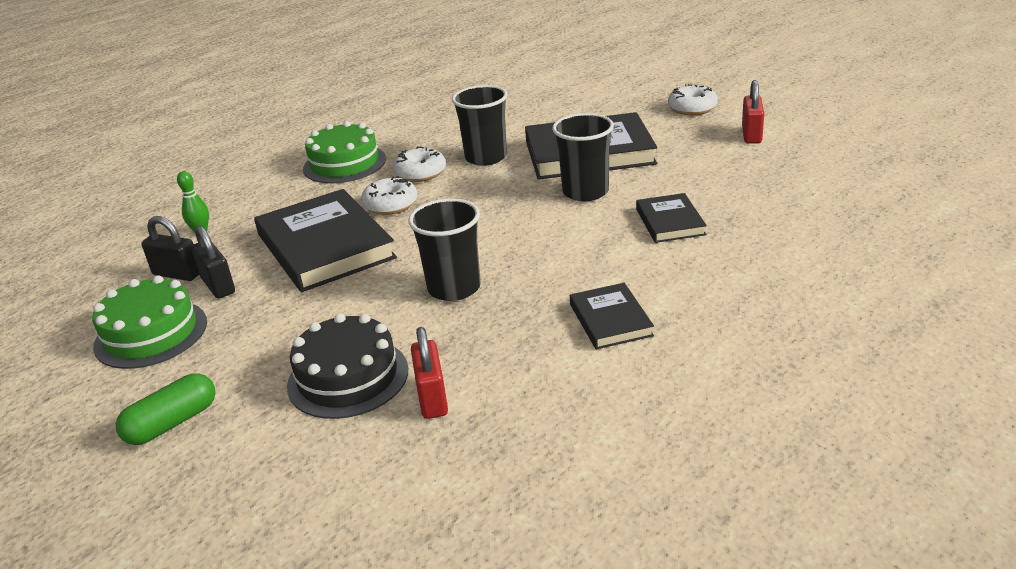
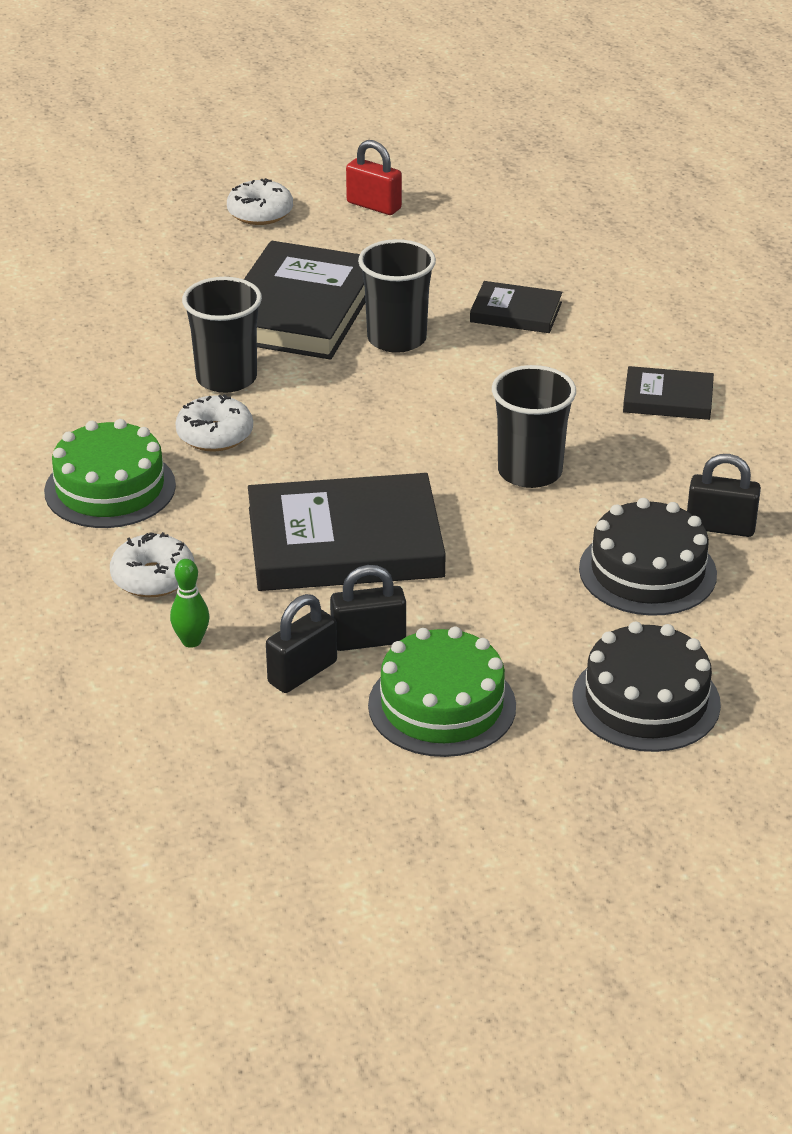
camera: 70 degrees left, 5 degrees up
green capsule [116,373,215,445] -> black cake [573,621,721,752]
white donut [361,176,417,215] -> white donut moved to [110,532,194,597]
red padlock [411,327,448,419] -> black padlock [687,454,761,537]

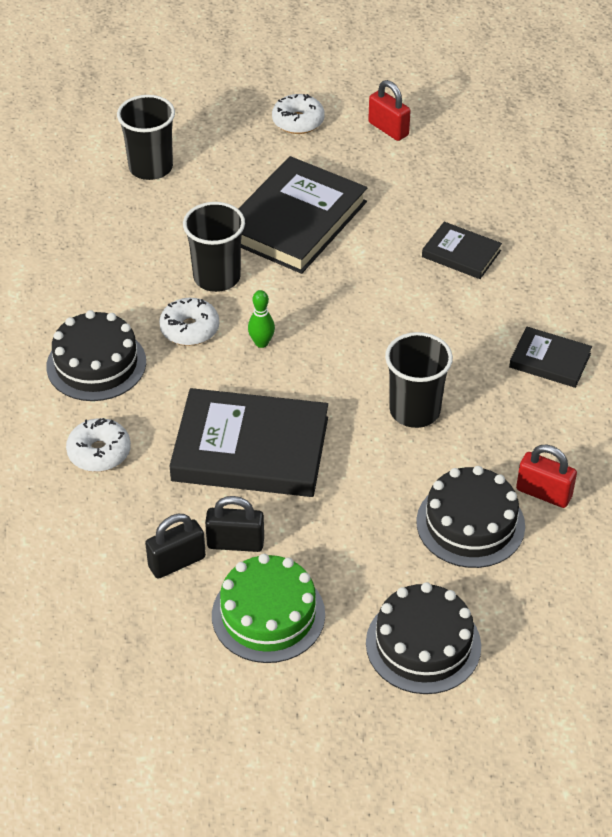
camera: 15 degrees right, 10 degrees up
green cake [44,419,176,528] -> black cake [46,310,146,401]
green bowling pin [170,559,210,648] -> green bowling pin moved to [248,290,275,348]
black cup [358,239,436,353] -> black cup moved to [117,95,175,180]
black padlock [687,454,761,537] -> red padlock [516,444,577,508]

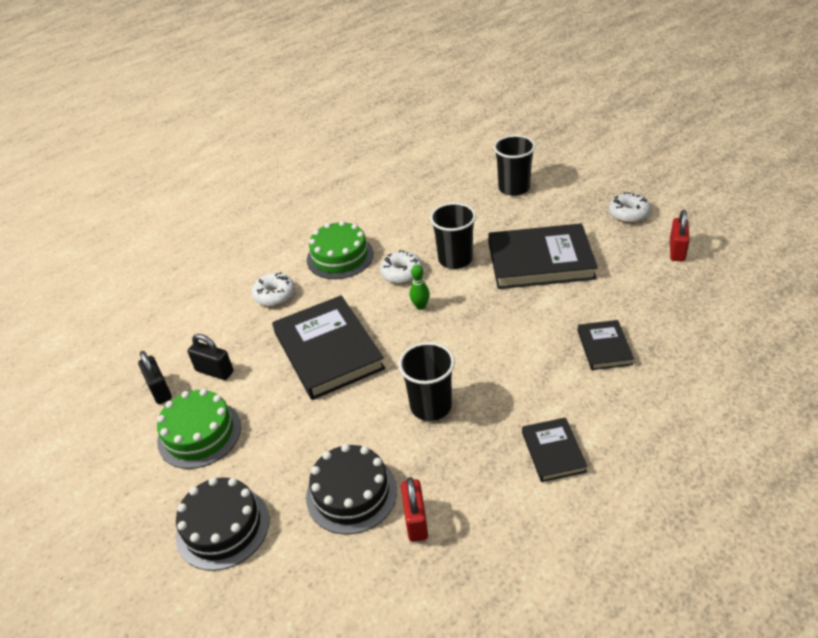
camera: 60 degrees right, 5 degrees down
black cake [46,310,146,401] -> green cake [307,221,374,279]
black padlock [205,496,264,552] -> black padlock moved to [138,351,172,404]

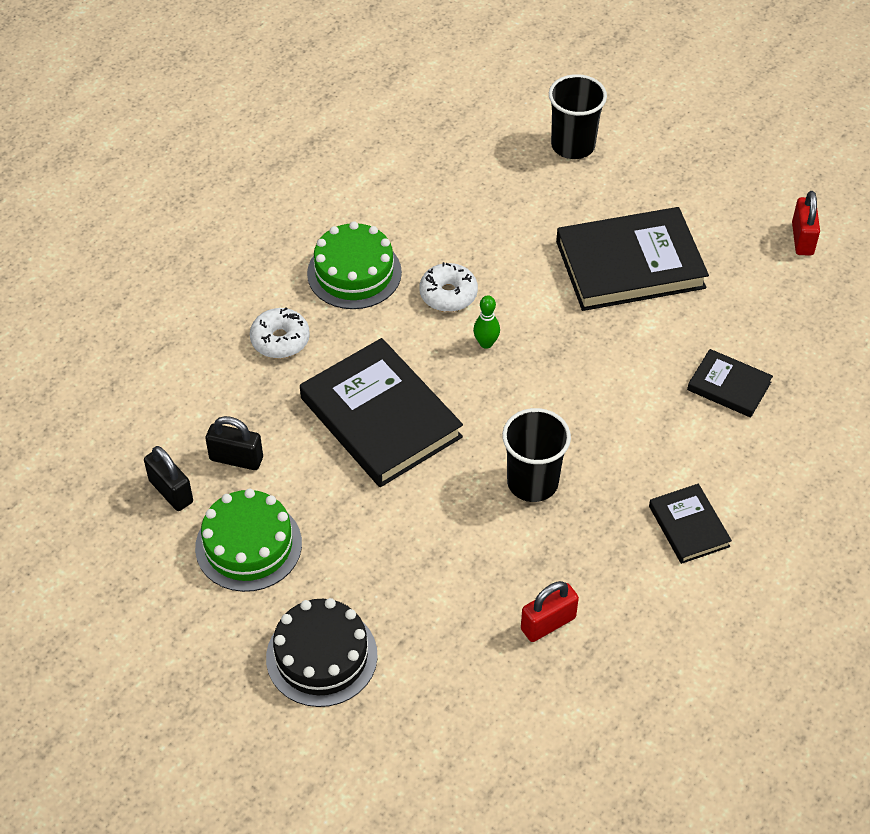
camera: 15 degrees left, 10 degrees up
black cake [306,444,397,534] -> none
red padlock [401,477,428,542] -> red padlock turned 75 degrees clockwise [521,581,579,642]
black cup [430,203,476,269] -> none
black book [578,320,634,370] -> black book turned 45 degrees counterclockwise [687,349,773,418]
white donut [609,192,651,223] -> none

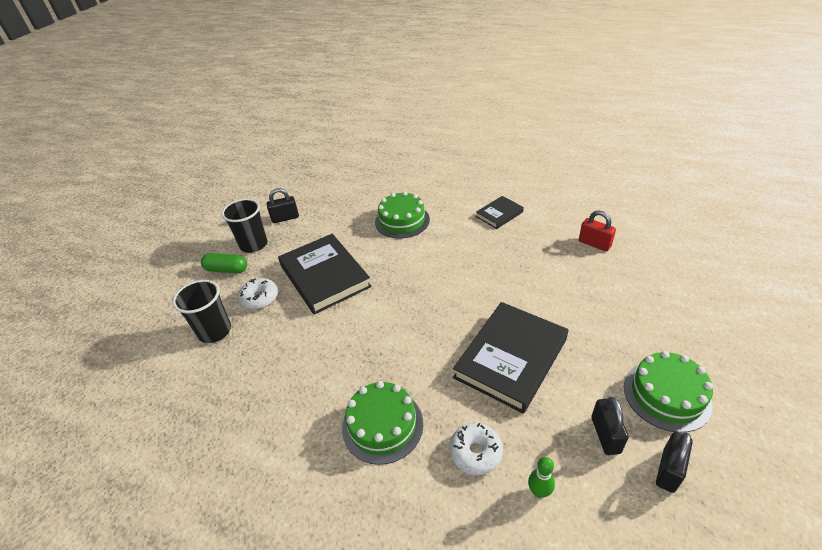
camera: 105 degrees left, 10 degrees down
black cake [266,598,378,707] -> none
white donut [419,262,478,312] -> white donut moved to [238,278,278,309]
green bowling pin [473,295,500,349] -> green bowling pin moved to [528,457,555,498]
black cup [502,408,571,502] -> black cup moved to [222,199,267,253]
black book [687,349,773,418] -> green cake [375,191,430,239]
red padlock [792,191,820,255] -> black padlock [267,188,299,223]
none -> green capsule [201,253,247,273]

